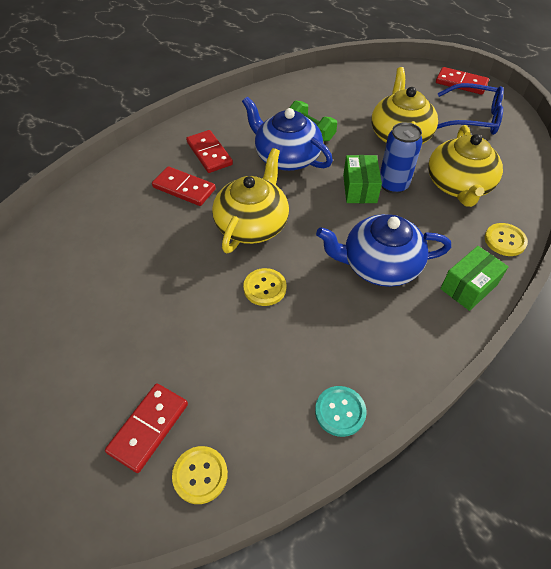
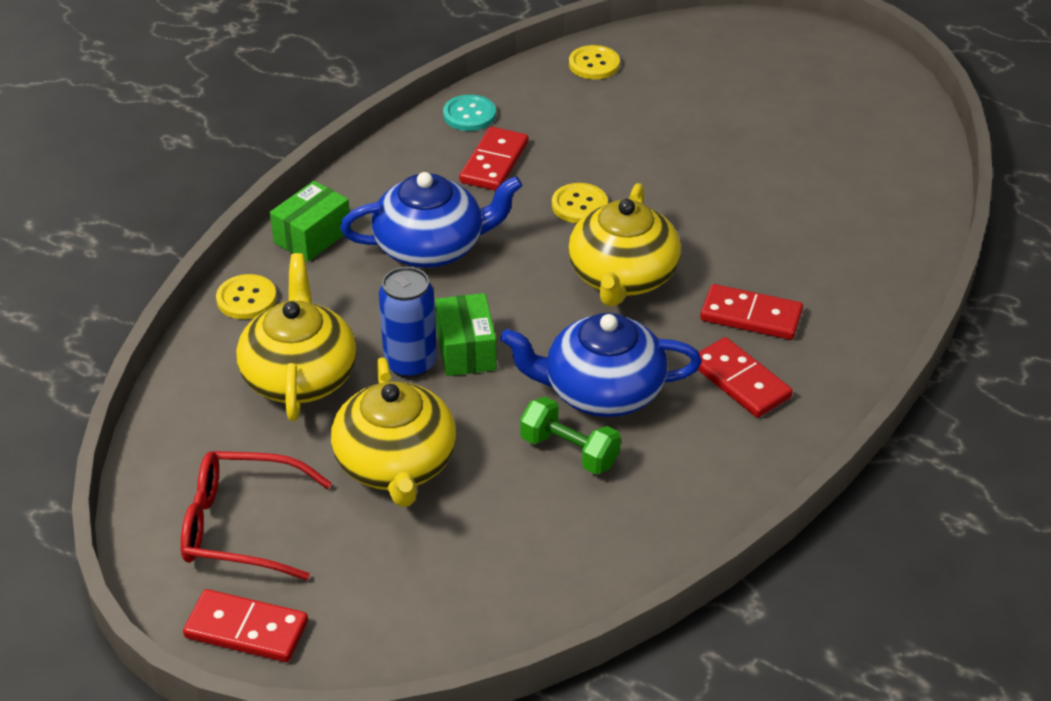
camera: 170 degrees right, 10 degrees down
red domino [105,383,188,473] -> red domino moved to [459,127,528,191]
blue teapot [242,97,333,171] -> blue teapot turned 150 degrees clockwise [501,313,702,417]
blue glasses [437,83,504,135] -> red glasses [181,451,332,580]

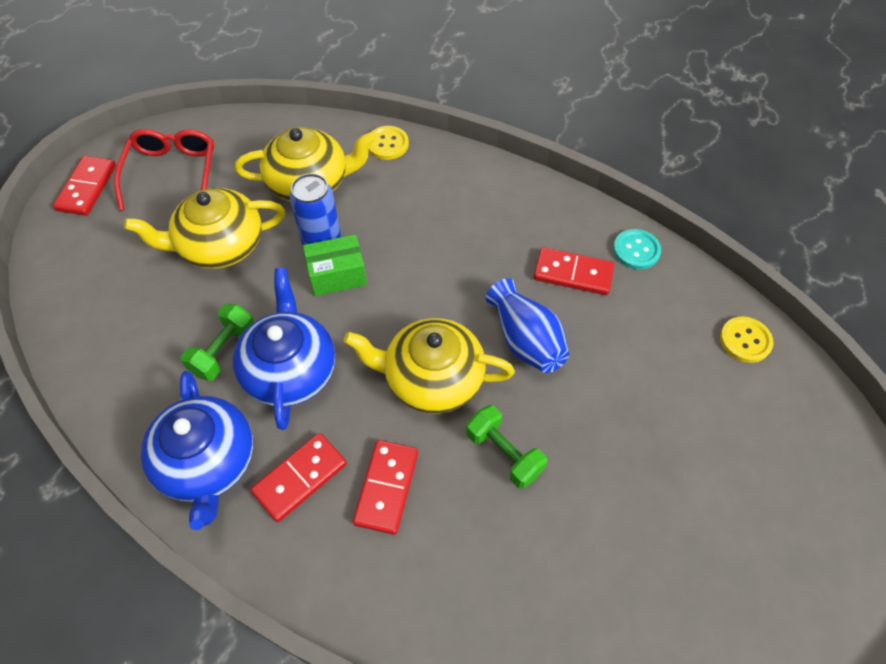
camera: 85 degrees right, 15 degrees up
green box [270,181,351,262] -> none
blue teapot [340,172,523,268] -> blue teapot moved to [141,371,253,530]
yellow button [552,183,608,223] -> blue vase [486,278,569,373]
none -> green dumbbell [466,405,547,489]

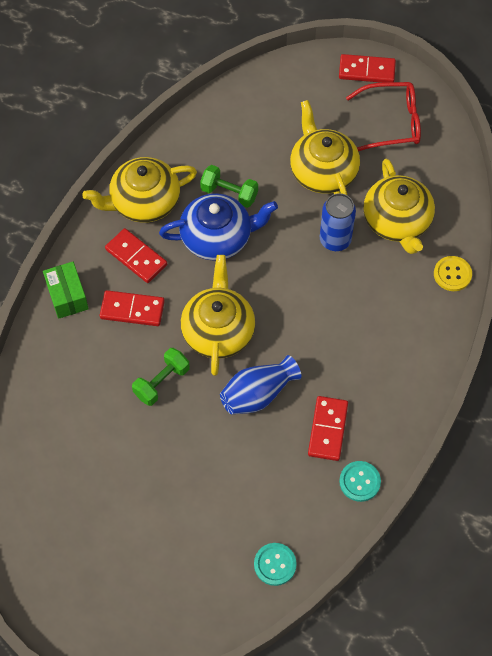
camera: 85 degrees right, 5 degrees up
blue teapot [141,371,253,530] -> yellow teapot [82,157,197,223]
green box [303,234,367,296] -> green box moved to [43,262,89,319]
yellow button [720,316,773,363] -> turquoise button [254,543,297,586]

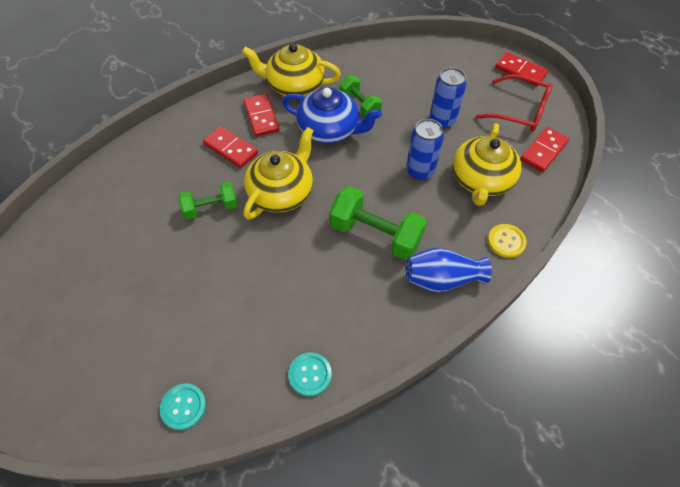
camera: 30 degrees right, 5 degrees down
green box [43,262,89,319] -> none
blue vase [220,355,301,414] -> blue vase moved to [406,248,492,292]
yellow teapot [290,100,360,196] -> blue can [429,67,466,129]
red domino [308,396,348,461] -> red domino moved to [520,127,569,172]
none -> green dumbbell [329,186,427,260]

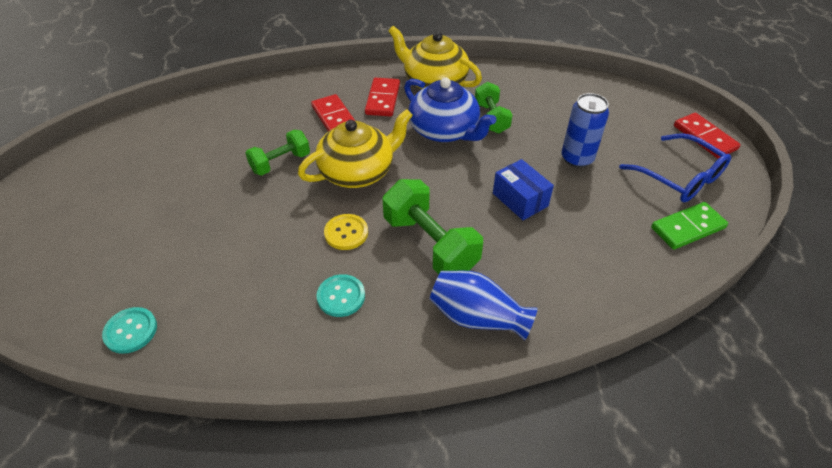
camera: 25 degrees right, 10 degrees down
green dumbbell [179,182,238,220] -> green dumbbell turned 45 degrees counterclockwise [246,130,310,176]
turquoise button [288,353,332,396] -> turquoise button moved to [317,274,365,317]
blue can [406,119,444,180] -> blue box [493,159,554,220]
yellow teapot [453,123,521,206] -> none
red glasses [476,74,553,132] -> blue glasses [619,133,731,202]
yellow button [488,224,526,258] -> yellow button moved to [324,214,368,250]
red domino [520,127,569,172] -> green domino [651,202,728,250]

